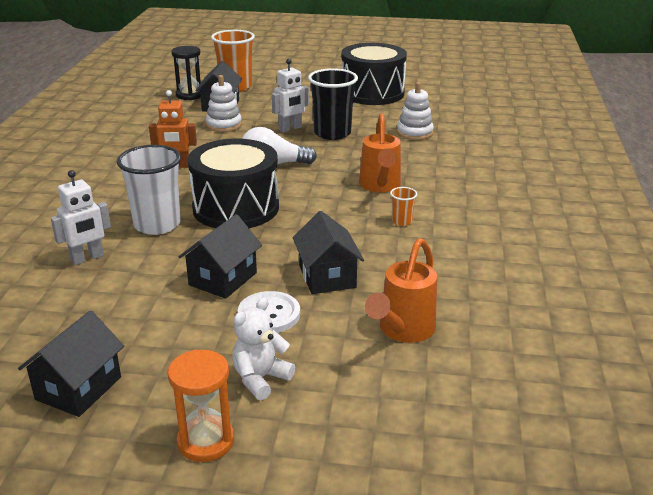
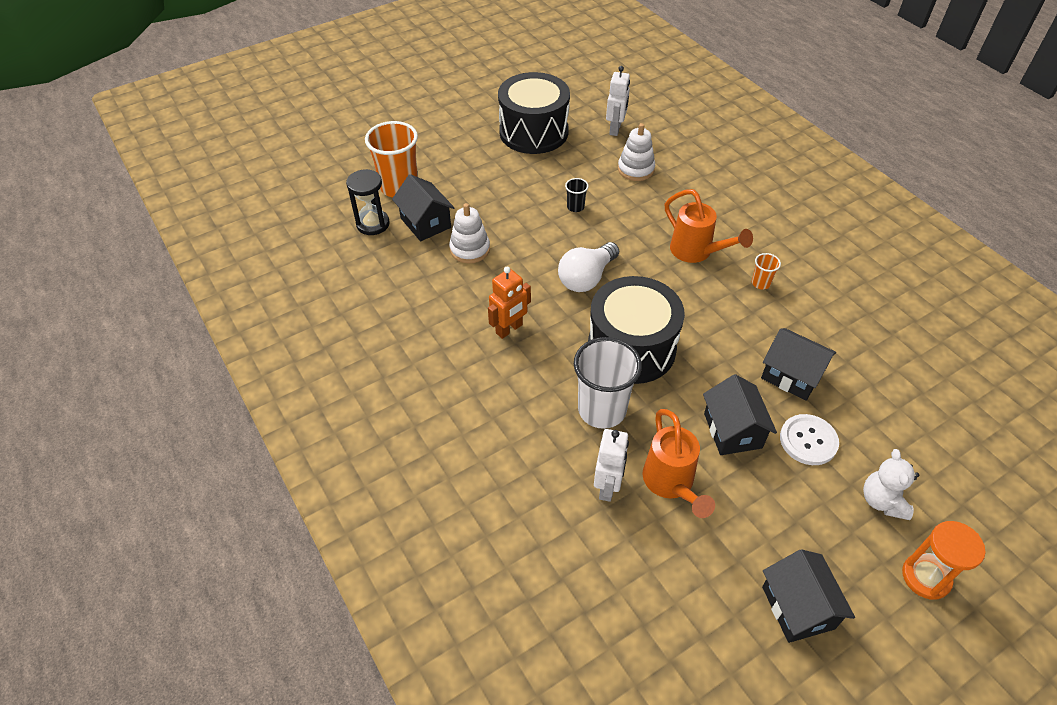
camera: 40 degrees left, 20 degrees up
white robot [272,59,309,132] -> white robot moved to [606,66,630,136]
black cup [308,68,358,140] -> black cup [565,178,588,212], size x0.45
orange watering can [365,238,437,343] -> orange watering can moved to [643,409,715,518]

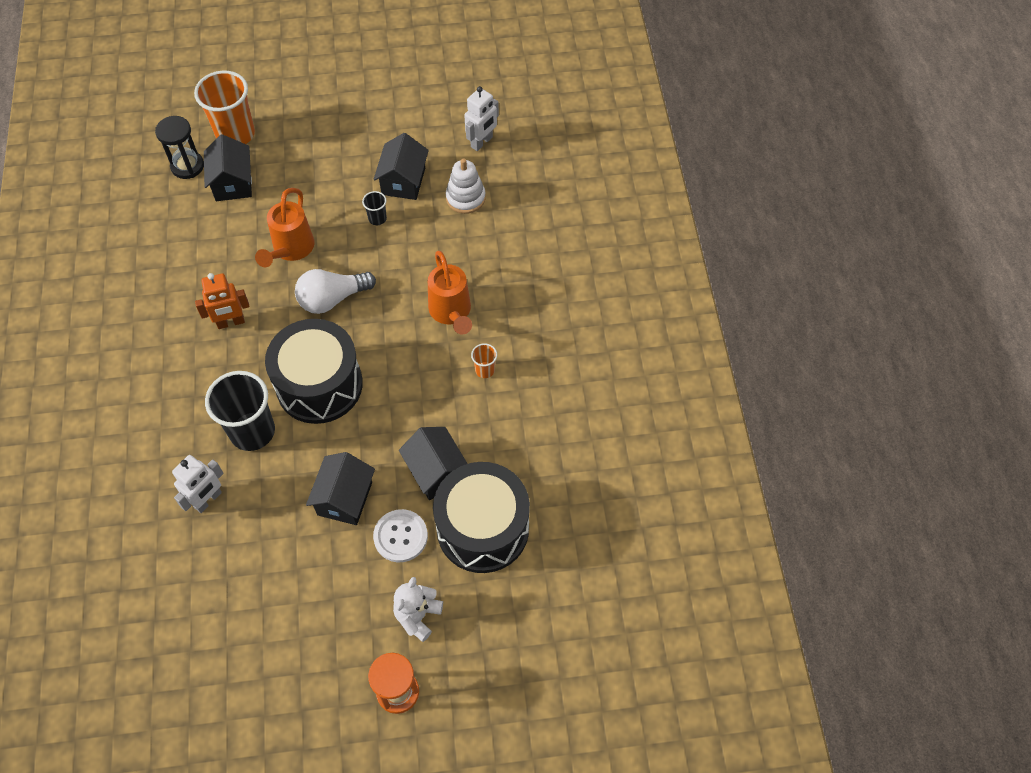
camera: 25 degrees right, 10 degrees up
white stacking toy [449,203,490,264] -> none
black drum [498,72,570,154] -> black drum moved to [433,462,530,573]
white cup [574,337,642,429] -> black cup [205,371,275,451]
orange watering can [643,409,715,518] -> orange watering can moved to [255,188,314,267]
black house [762,549,855,643] -> black house moved to [374,133,429,200]

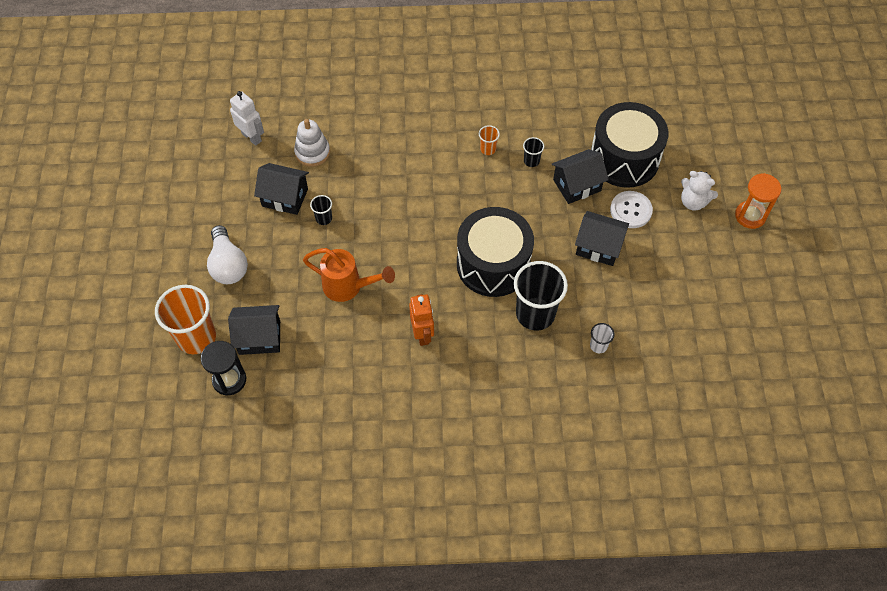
camera: 85 degrees left, 0 degrees up
white robot [172,455,224,513] -> white cup [590,323,615,353]
white light bulb [295,269,376,314] -> white light bulb moved to [207,225,248,284]
orange watering can [428,251,472,335] -> none
none -> black cup [523,137,544,167]

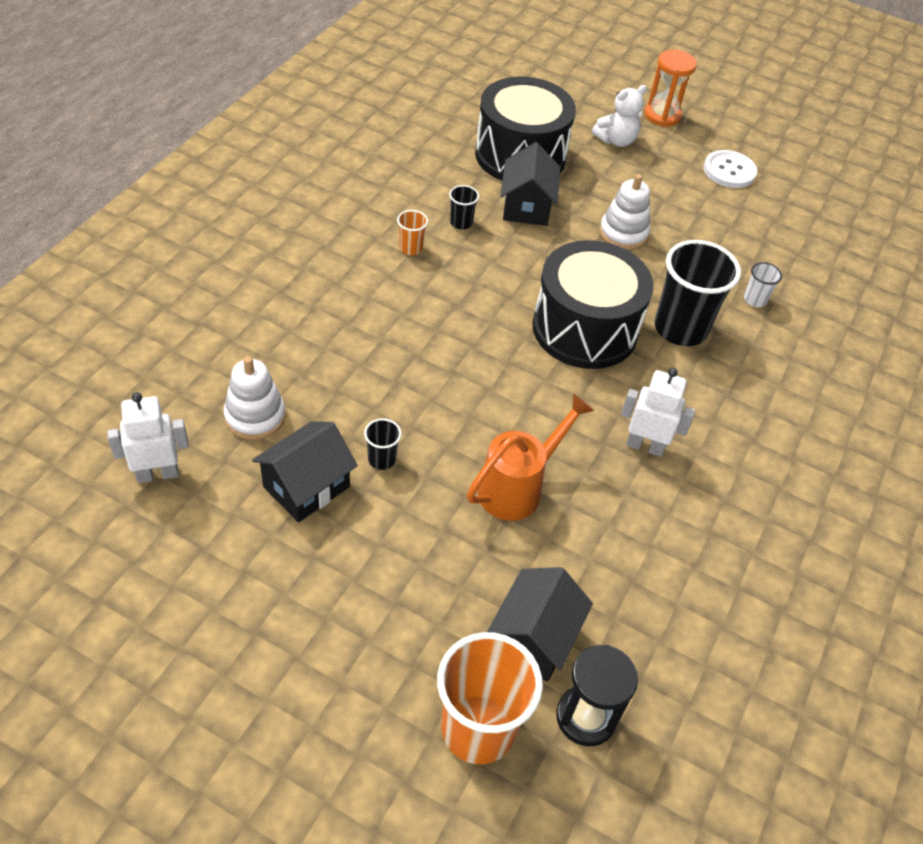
camera: 65 degrees left, 10 degrees down
white light bulb [207,225,248,284] -> none
orange robot [409,294,434,346] -> white robot [621,368,696,457]
black house [575,211,629,266] -> white stacking toy [600,174,650,250]
white button [610,191,653,228] -> white button moved to [704,150,757,188]

